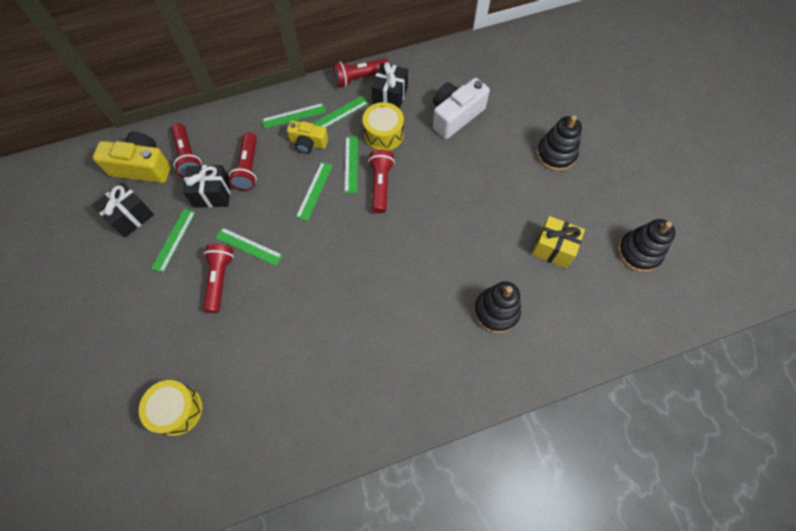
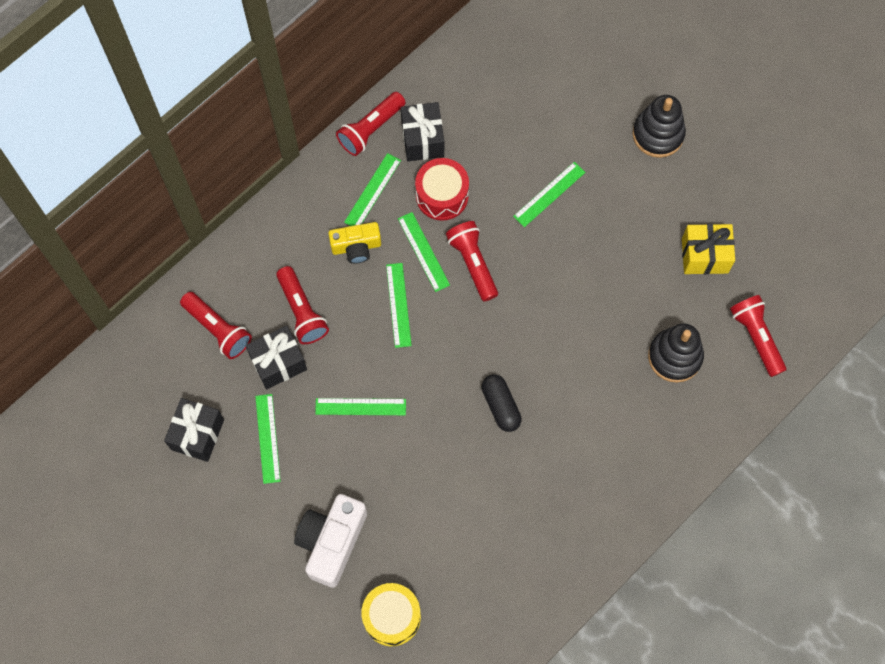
camera: 25 degrees left, 5 degrees up
yellow camera [93,132,171,183] -> none
red flashlight [203,244,234,313] -> red flashlight moved to [730,295,786,377]
green ruler [262,103,326,129] -> green ruler moved to [513,162,585,227]
yellow drum [363,102,404,151] -> red drum [415,158,469,221]
white camera [433,78,490,139] -> white camera moved to [294,494,367,588]
black stacking toy [618,219,675,272] -> none
none -> black capsule [482,374,522,432]

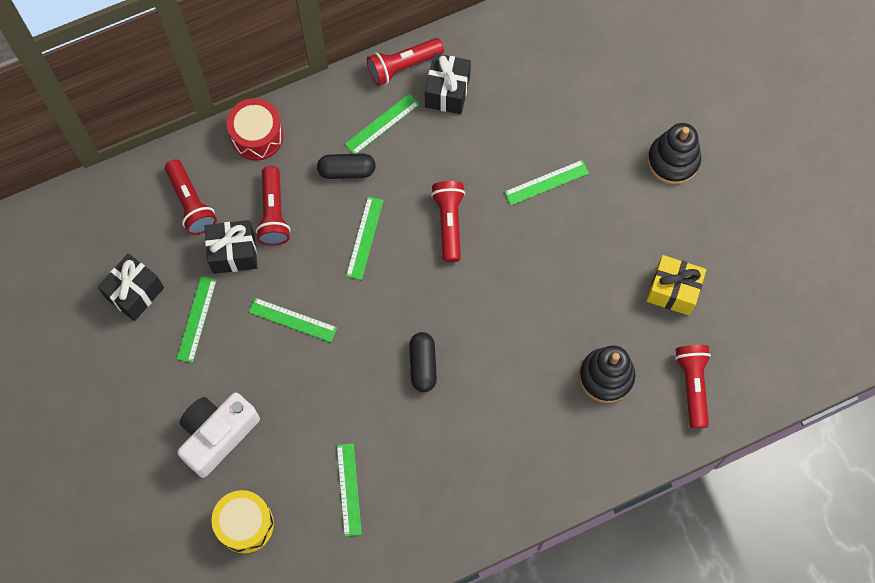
camera: 20 degrees right, 0 degrees up
yellow camera [328,222,381,264] -> black capsule [317,153,376,179]
green ruler [398,212,450,292] -> green ruler moved to [337,443,362,536]
red drum [415,158,469,221] -> red drum moved to [227,98,284,161]

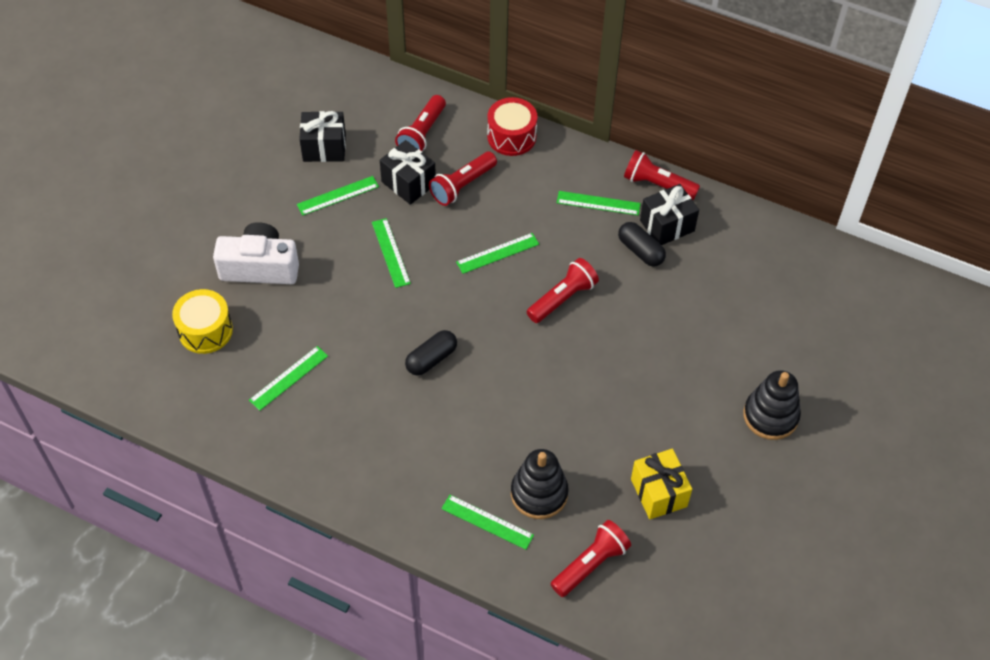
camera: 50 degrees right, 15 degrees down
black capsule [317,153,376,179] -> black capsule moved to [618,222,666,266]
green ruler [504,160,589,205] -> green ruler moved to [441,495,534,550]

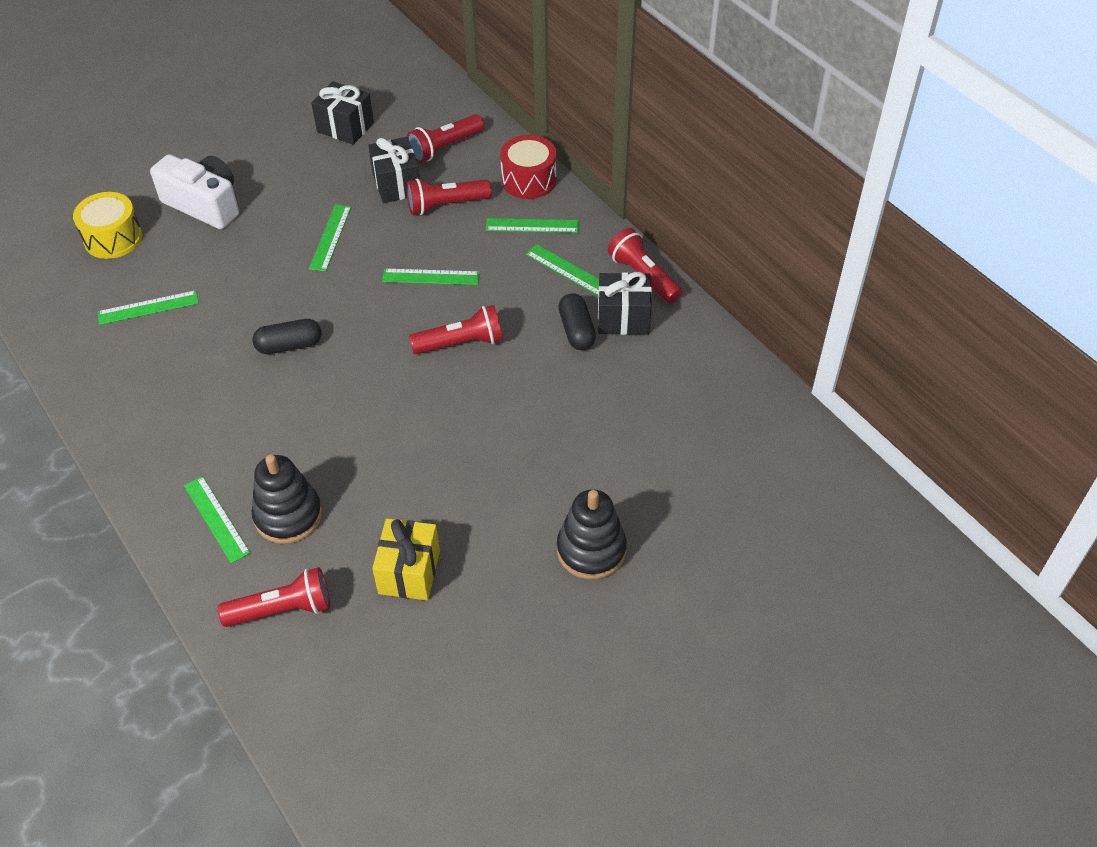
camera: 30 degrees right, 5 degrees down
green ruler [297,176,379,215] -> green ruler moved to [486,218,579,233]

